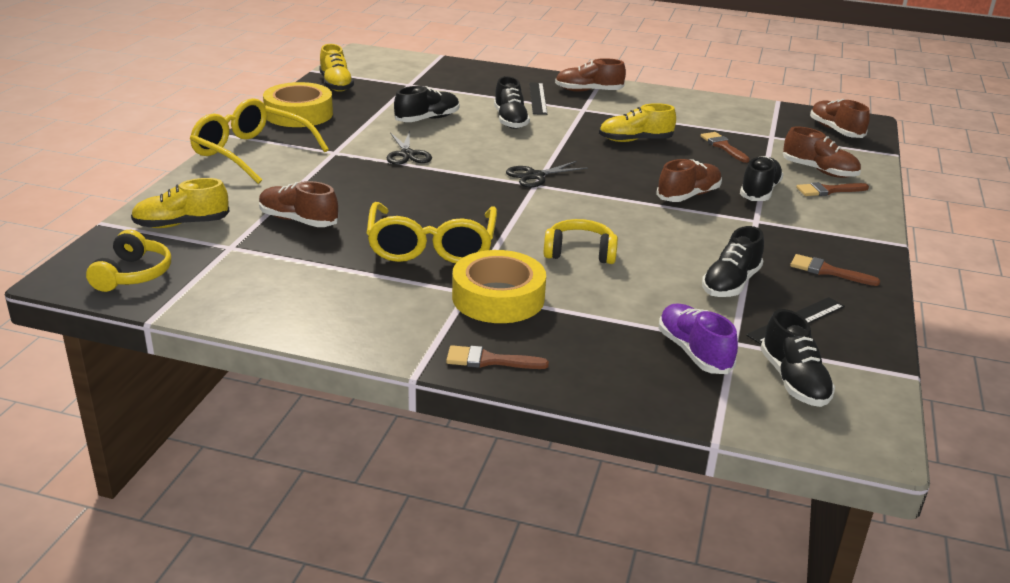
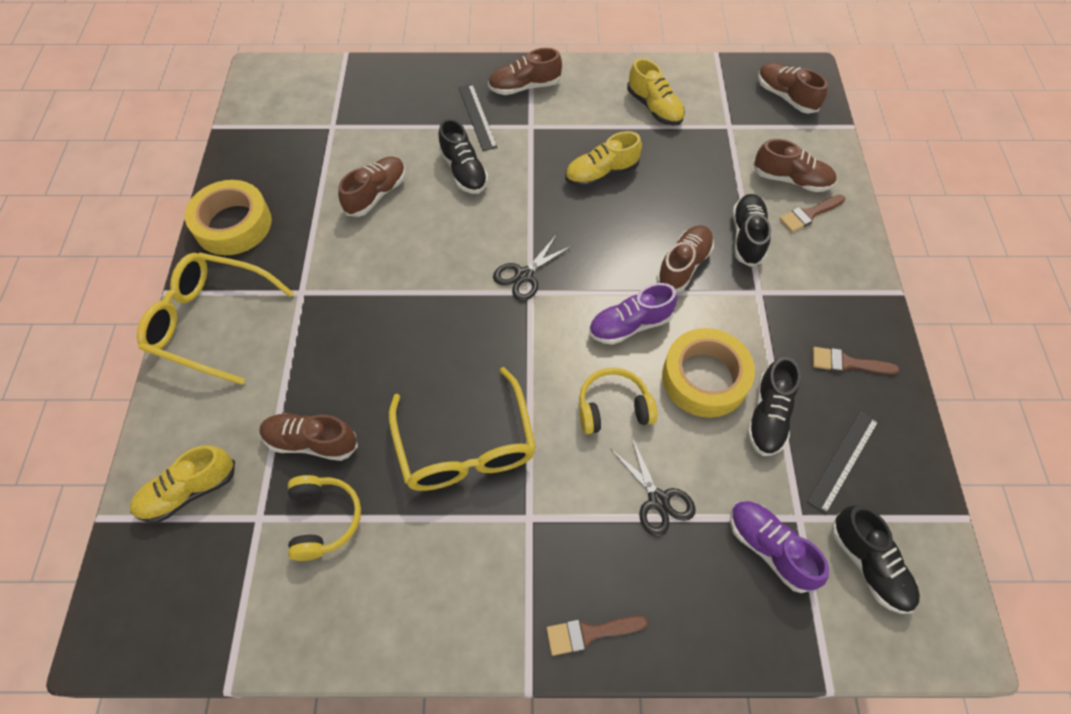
camera: 15 degrees left, 30 degrees up
yellow headphones [86,230,171,292] -> yellow headphones moved to [288,475,361,561]
yellow shoe [319,44,354,92] -> yellow shoe moved to [627,58,685,126]
black scissors [387,131,432,165] -> black scissors moved to [610,438,695,537]
black shoe [394,86,460,122] -> brown shoe [338,157,406,217]
yellow tape [452,250,546,323] -> yellow tape moved to [662,328,755,418]
brown brush [701,132,750,163] -> none
none -> purple shoe [589,283,678,345]

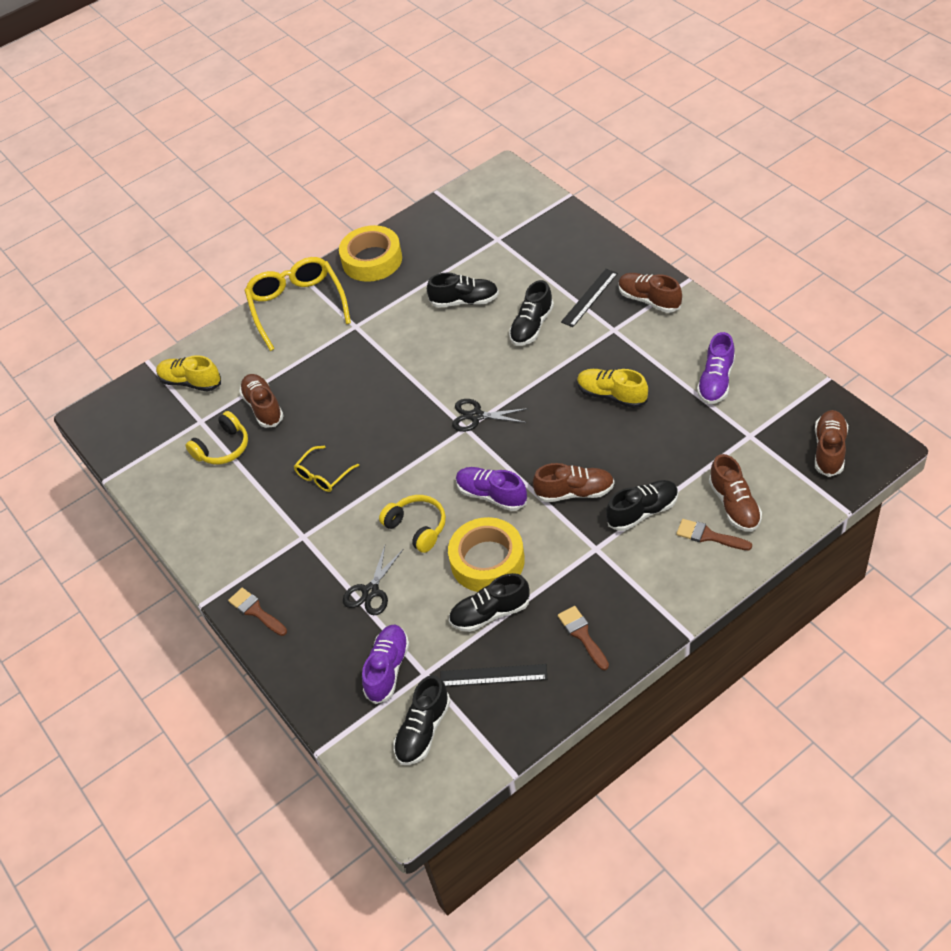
camera: 60 degrees right, 10 degrees down
brown shoe [338,157,406,217] -> black shoe [427,273,499,308]
yellow glasses [389,367,536,491] -> yellow glasses [294,446,359,492], size x0.51
yellow shoe [627,58,685,126] -> purple shoe [697,332,735,404]

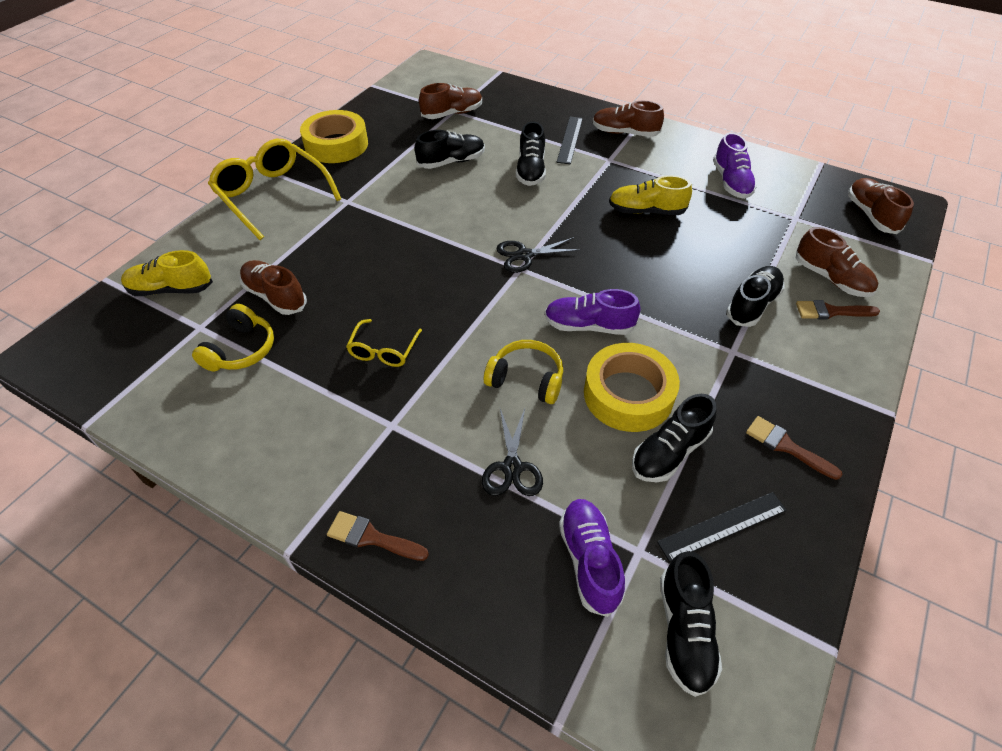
camera: 30 degrees left, 0 degrees up
brown shoe [533,463,614,502] -> brown shoe moved to [419,83,482,119]

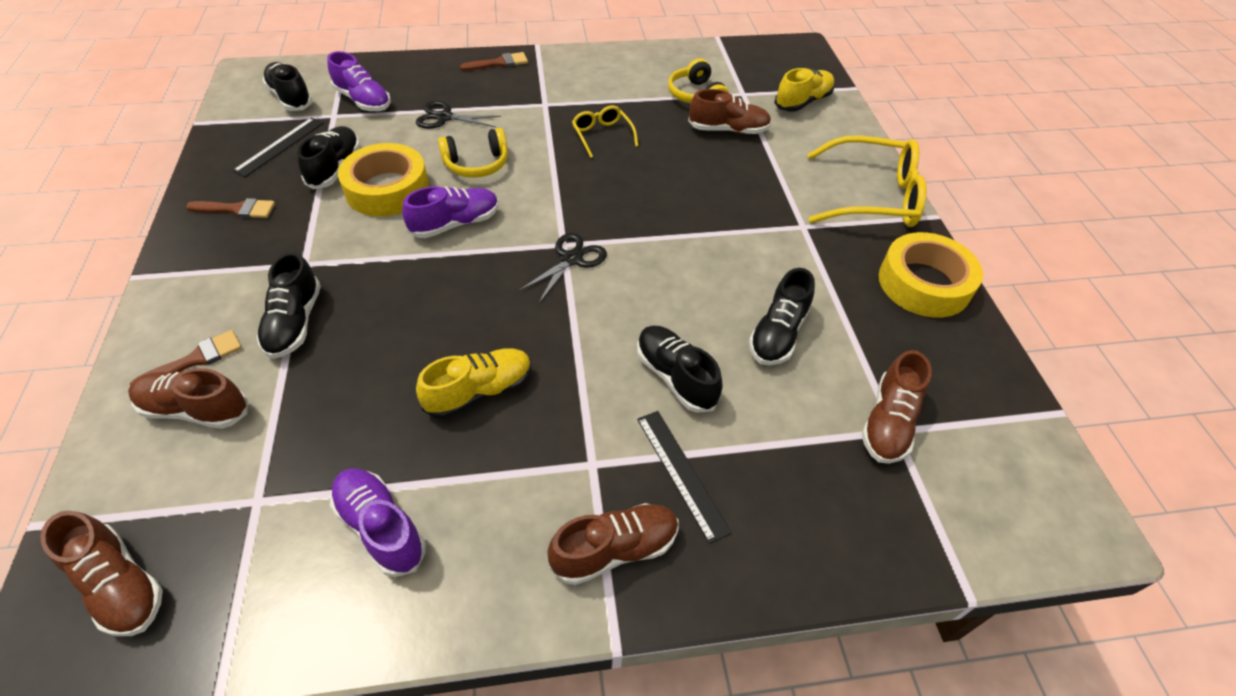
camera: 140 degrees right, 0 degrees up
black scissors [482,408,543,496] -> black scissors turned 45 degrees counterclockwise [415,101,501,129]

